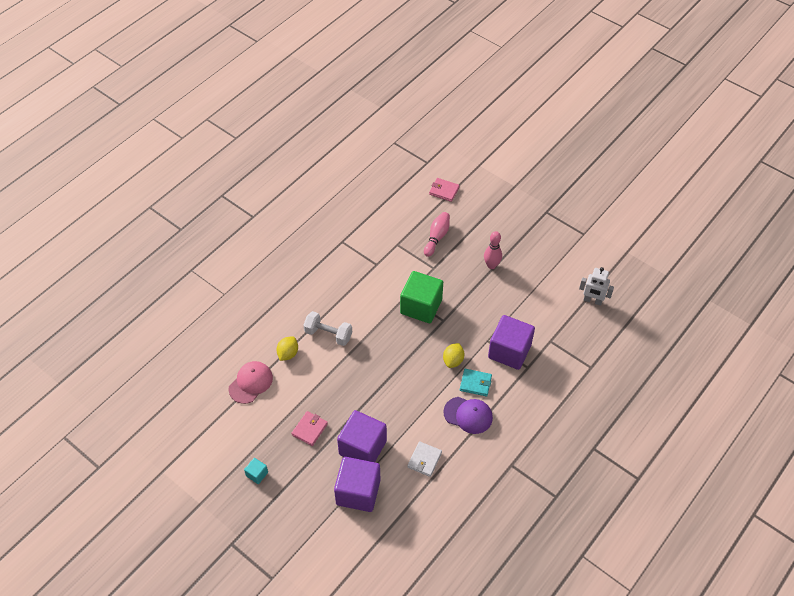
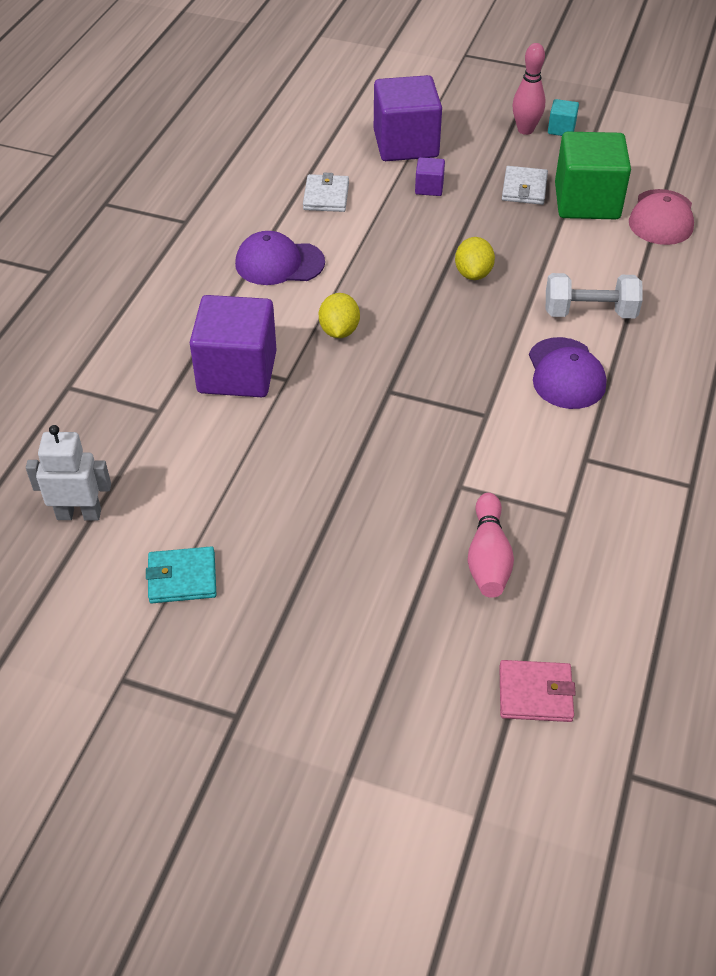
camera: 160 degrees right, 5 degrees down
yellow lemon [276,336,298,361] -> yellow lemon moved to [455,237,495,280]
pink wallet [291,411,328,446] -> white wallet [502,166,548,205]
purple cube [337,410,387,462] -> purple cube [415,157,445,196], size x0.44
green cube [400,271,443,323] -> green cube moved to [555,132,631,219]
turquoise wallet [460,369,492,396] -> turquoise wallet moved to [146,546,216,603]
pink bowling pin [484,231,502,269] -> pink bowling pin moved to [513,43,545,135]
none -> purple cap [529,337,606,409]

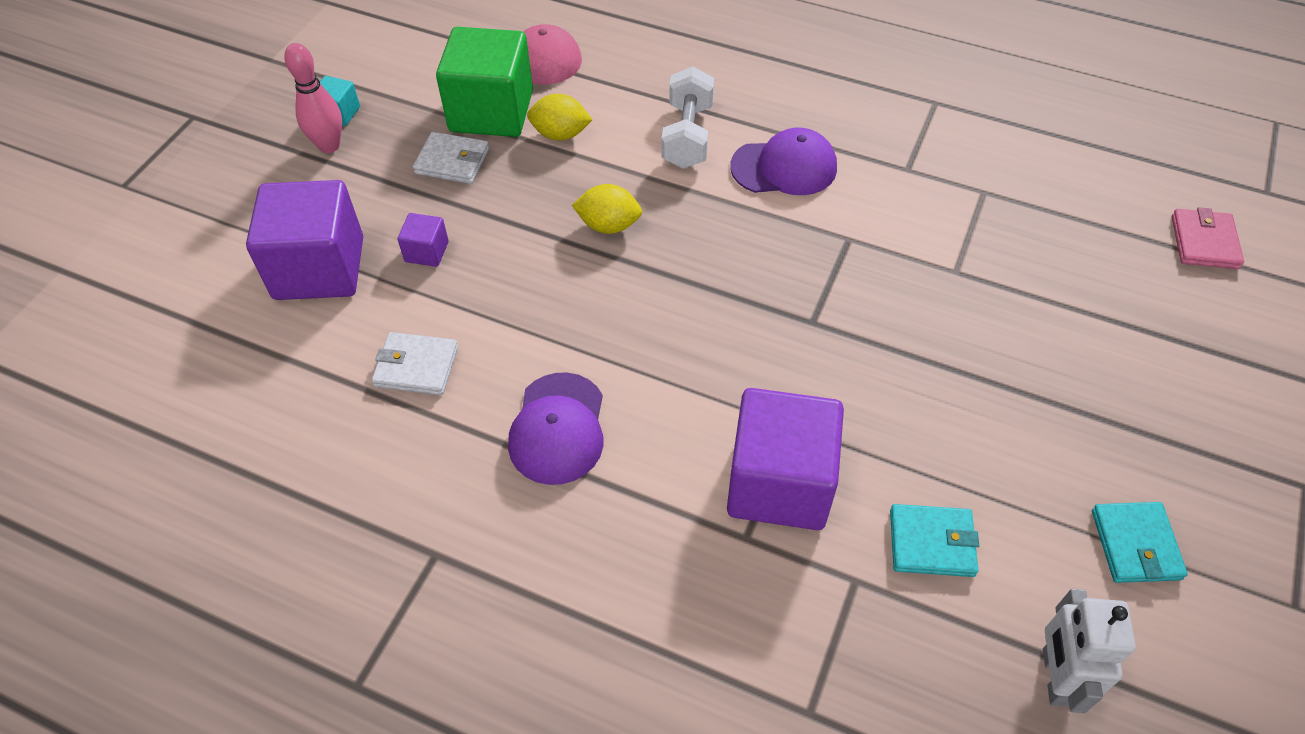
camera: 85 degrees left, 5 degrees up
yellow lemon [319,293,360,338] -> yellow lemon moved to [527,94,592,140]
pink bowling pin [467,493,514,598] -> none
none -> turquoise wallet [890,504,979,577]

